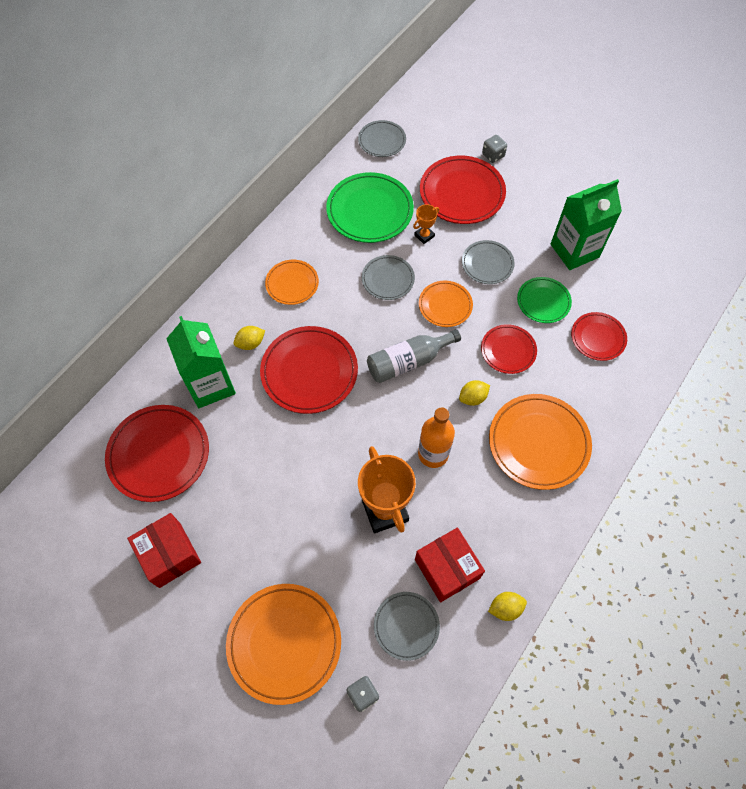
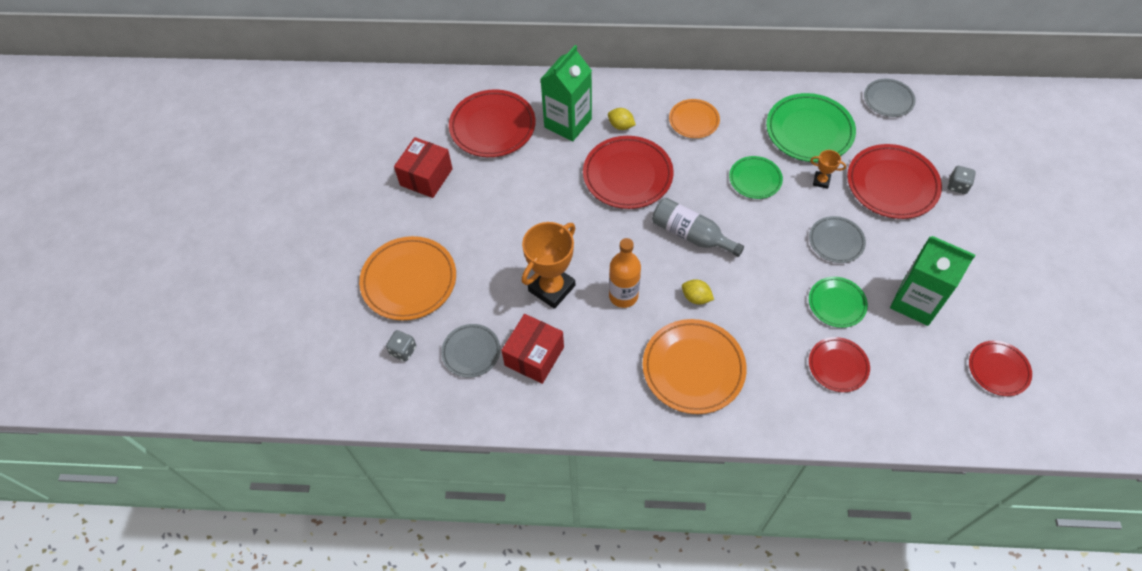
camera: 60 degrees right, 5 degrees down
grey plate [362,255,415,300] -> green plate [729,156,783,199]
orange plate [419,281,473,327] -> none
red plate [481,324,537,374] -> red plate moved to [969,341,1032,396]
yellow lemon [488,592,527,621] -> none

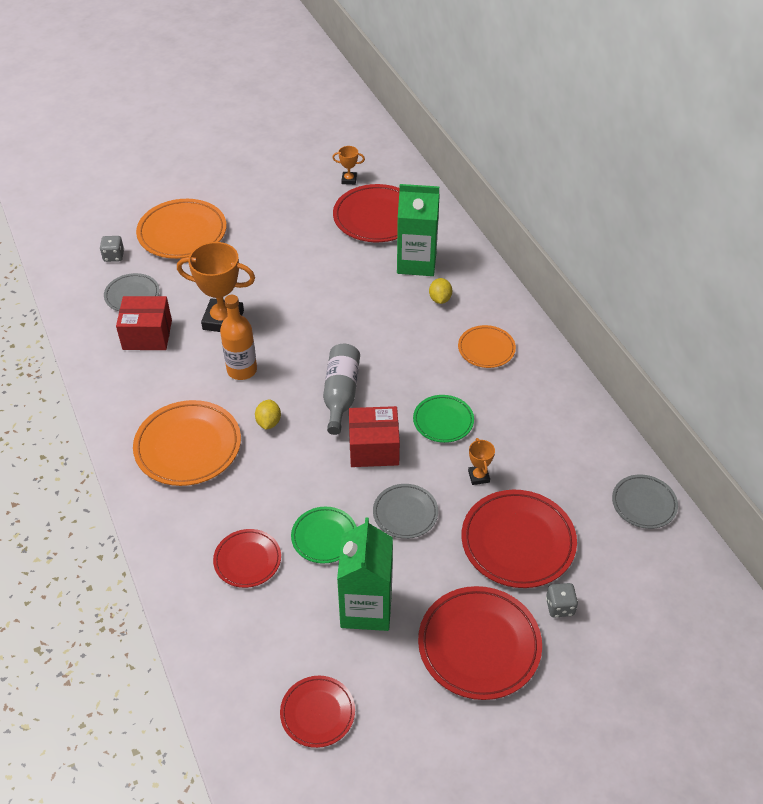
camera: 60 degrees right, 10 degrees down
red box [394,137,453,198] -> red box moved to [349,406,400,467]
red plate [583,136,674,209] -> red plate moved to [418,586,542,700]
green plate [766,93,856,162] -> none
none -> orange trophy [332,146,365,185]

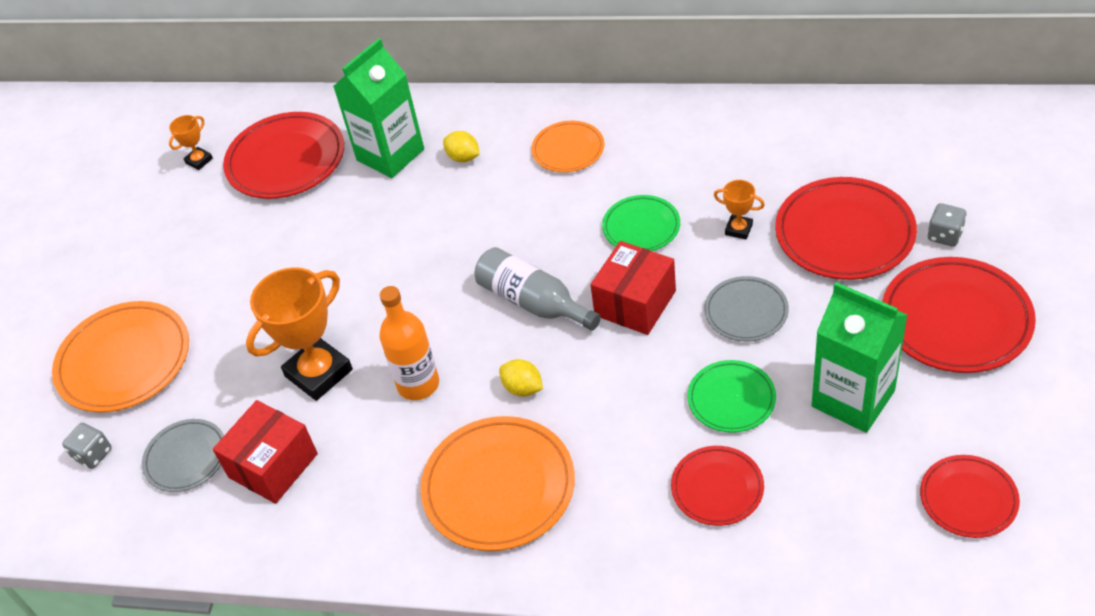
camera: 50 degrees left, 0 degrees up
grey plate [612,475,678,529] -> none

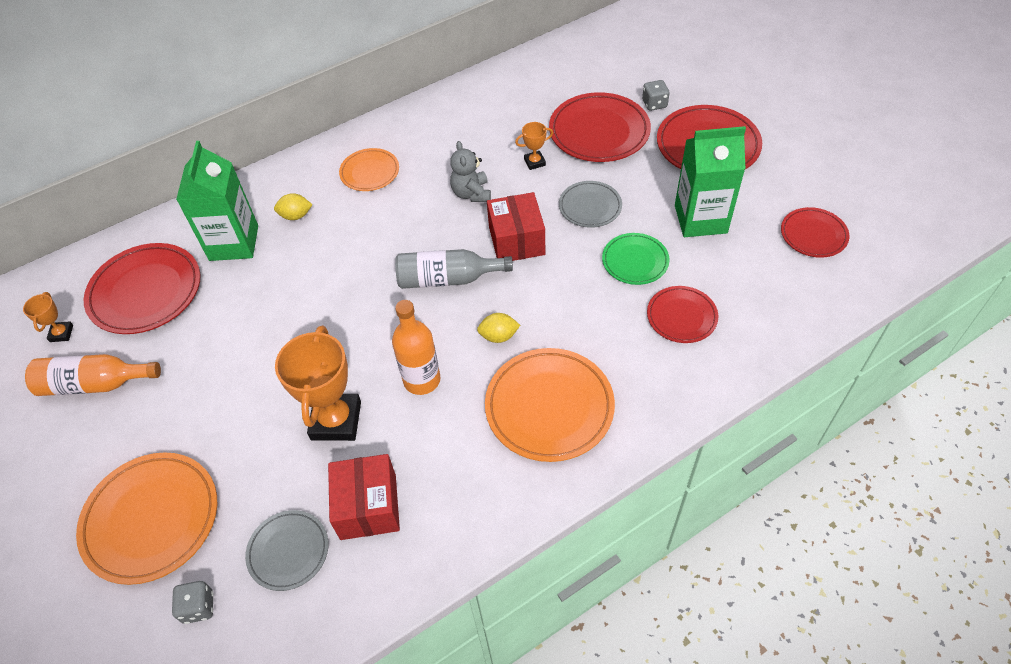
camera: 45 degrees left, 5 degrees up
green plate [602,195,680,251] -> grey teddy bear [450,141,491,202]
none -> orange bottle [25,354,161,396]

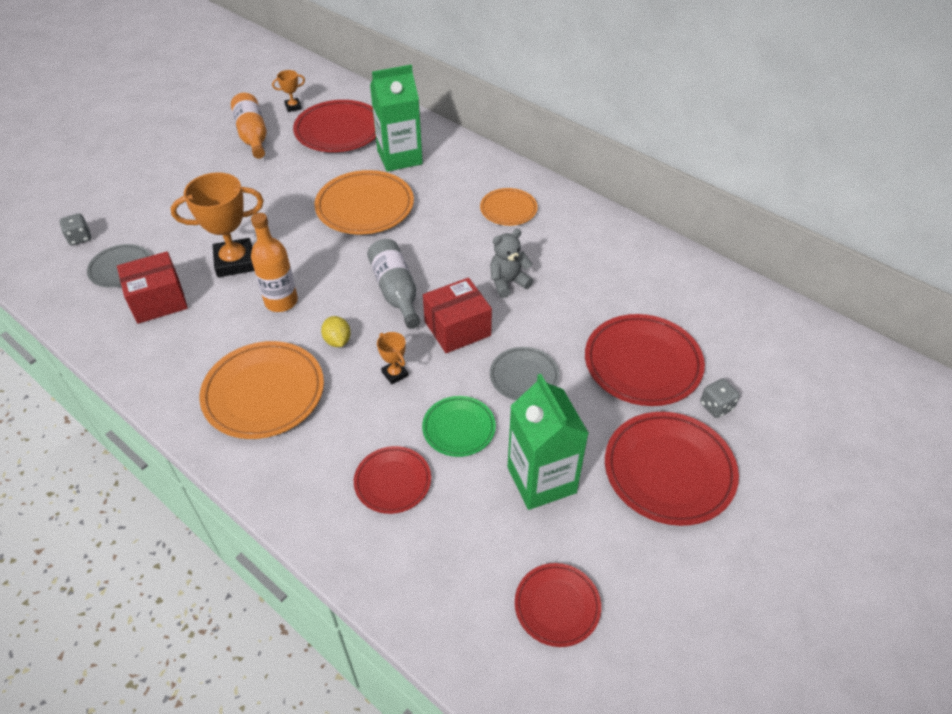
camera: 70 degrees right, 5 degrees down
orange plate [76,452,217,585] -> orange plate moved to [314,170,414,235]
yellow lemon [274,193,313,220] -> none
orange trophy [515,122,553,170] -> orange trophy moved to [377,332,408,384]

